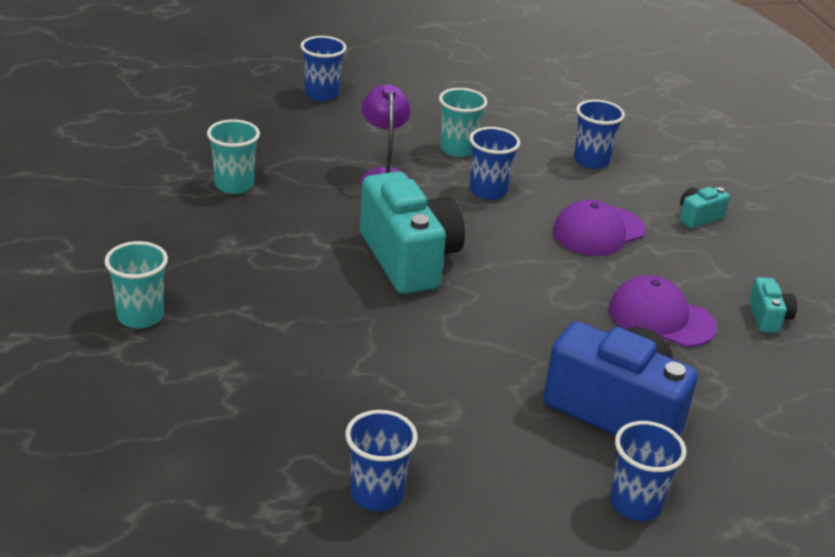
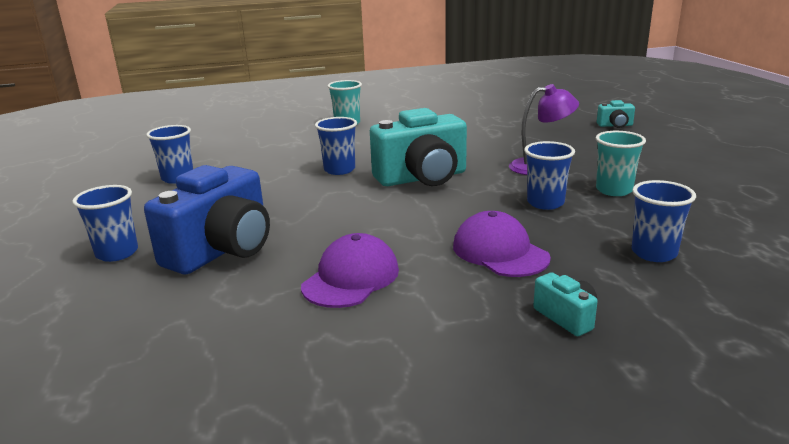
camera: 95 degrees right, 10 degrees down
turquoise cup [207,119,260,194] -> none
blue cup [300,36,347,101] -> blue cup moved to [315,117,357,175]
turquoise camera [749,277,797,333] -> turquoise camera moved to [597,100,635,128]

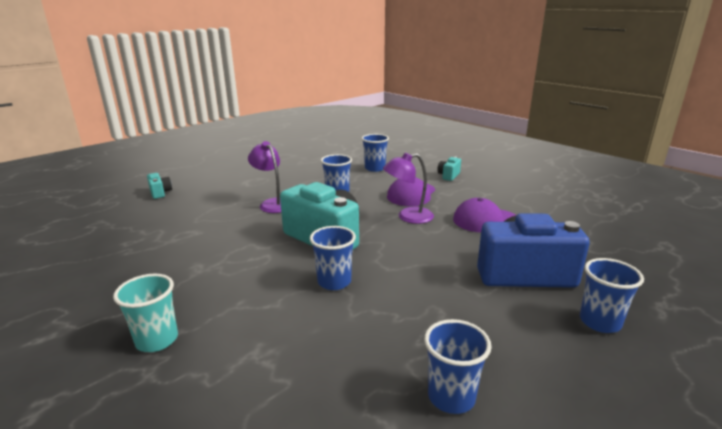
camera: 120 degrees left, 0 degrees up
turquoise cup [596,131,646,196] -> none
none -> purple lamp [383,153,434,224]

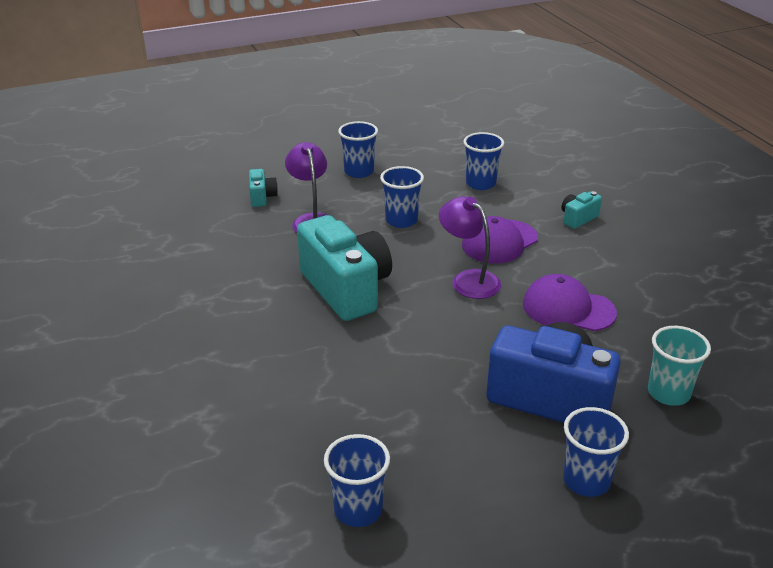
camera: 20 degrees right, 10 degrees up
turquoise cup [113,274,178,352] -> turquoise cup moved to [648,326,711,406]
turquoise camera [147,173,172,199] -> turquoise camera moved to [249,169,278,207]
blue cup [310,226,356,290] -> blue cup moved to [338,121,378,178]
purple lamp [383,153,434,224] -> purple lamp turned 45 degrees clockwise [439,196,501,299]

